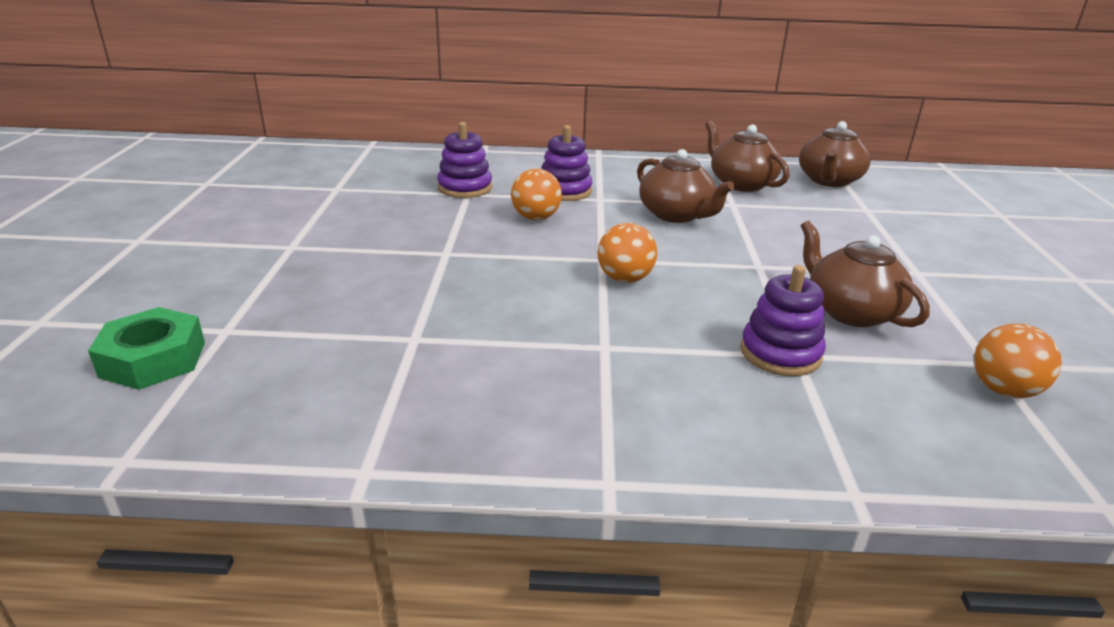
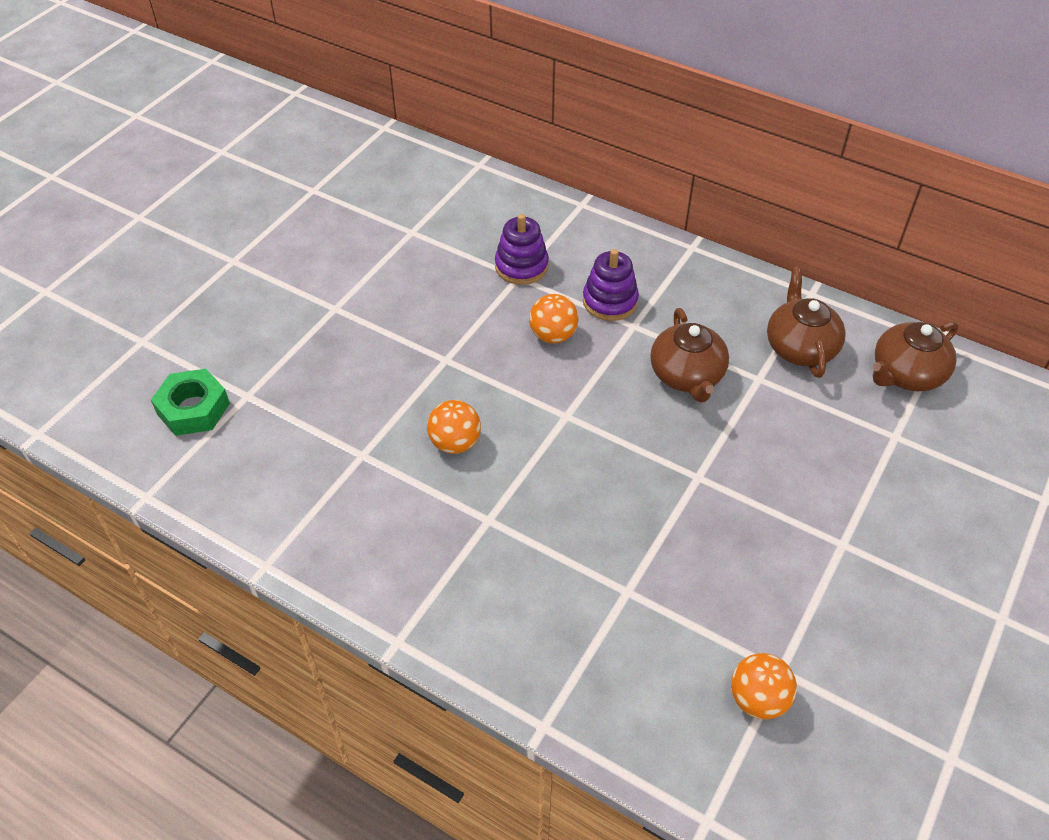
camera: 30 degrees right, 20 degrees up
orange ball [597,223,657,283] -> orange ball moved to [427,400,481,454]
purple stacking toy [740,265,826,376] -> none
brown teapot [801,221,930,327] -> none

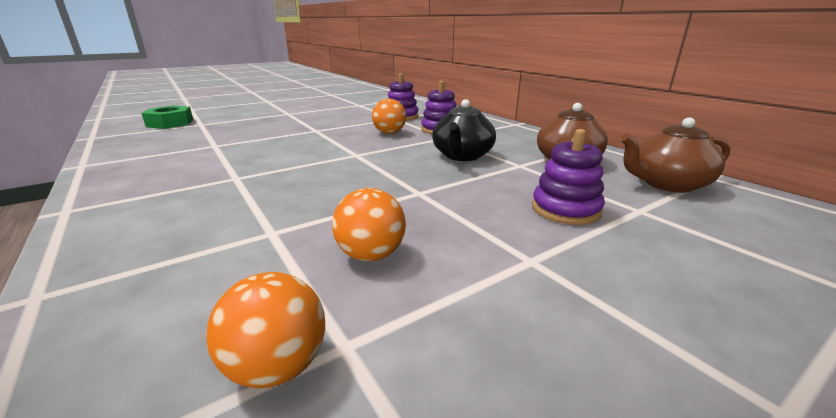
camera: 25 degrees right, 25 degrees down
orange ball [427,400,481,454] -> orange ball moved to [332,188,406,261]
brown teapot [650,308,729,403] -> black teapot [432,99,496,161]
none -> purple stacking toy [532,129,605,225]

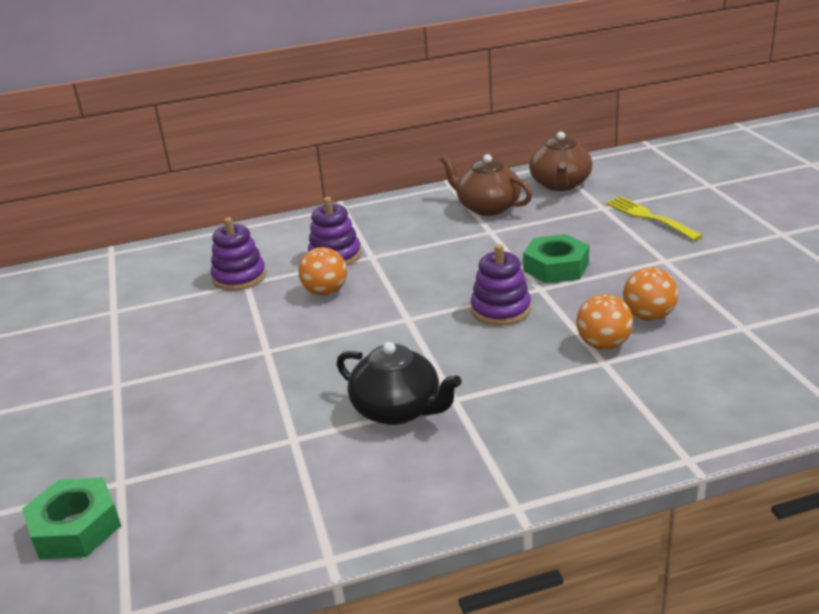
camera: 70 degrees left, 5 degrees up
orange ball [206,272,325,388] -> orange ball moved to [576,294,633,350]
black teapot [432,99,496,161] -> black teapot moved to [337,342,462,425]
purple stacking toy [532,129,605,225] -> purple stacking toy moved to [471,244,531,326]
none -> green nut [523,234,589,284]
none -> yellow fork [606,197,703,241]

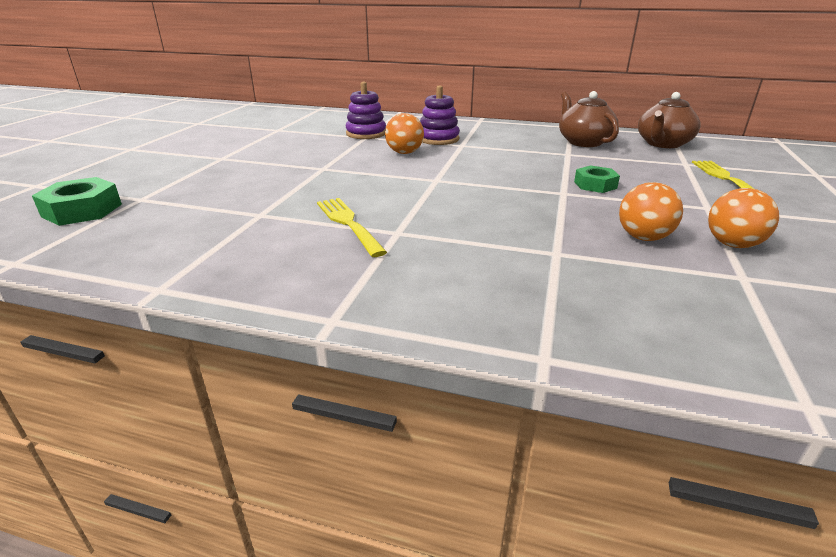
camera: 30 degrees right, 0 degrees up
black teapot [337,342,462,425] -> yellow fork [317,198,387,257]
purple stacking toy [471,244,531,326] -> none
green nut [523,234,589,284] -> green nut [574,165,620,193], size x0.67
orange ball [576,294,633,350] -> orange ball moved to [708,188,779,248]

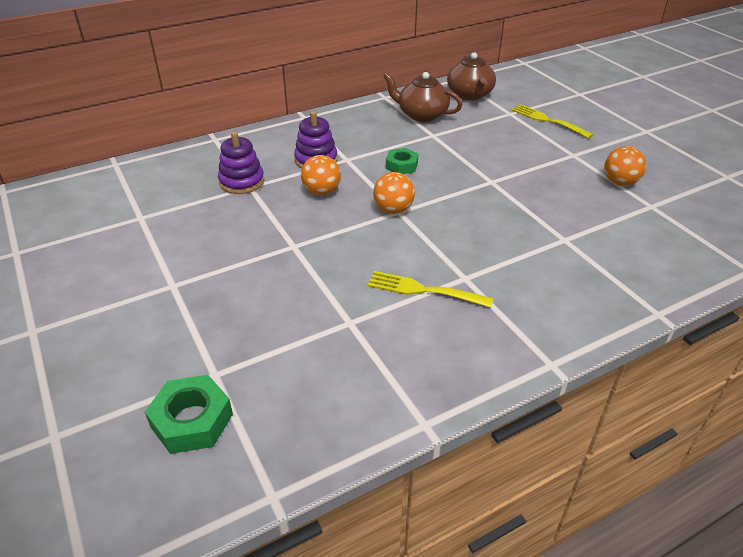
camera: 45 degrees left, 10 degrees up
green nut [574,165,620,193] -> green nut moved to [386,148,418,174]
orange ball [619,182,683,241] -> orange ball moved to [373,172,415,214]

